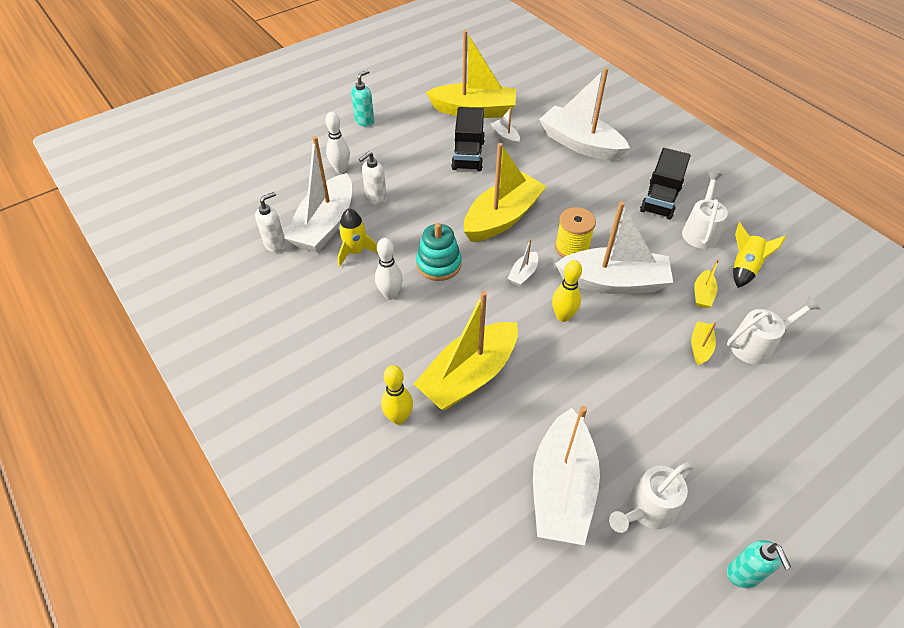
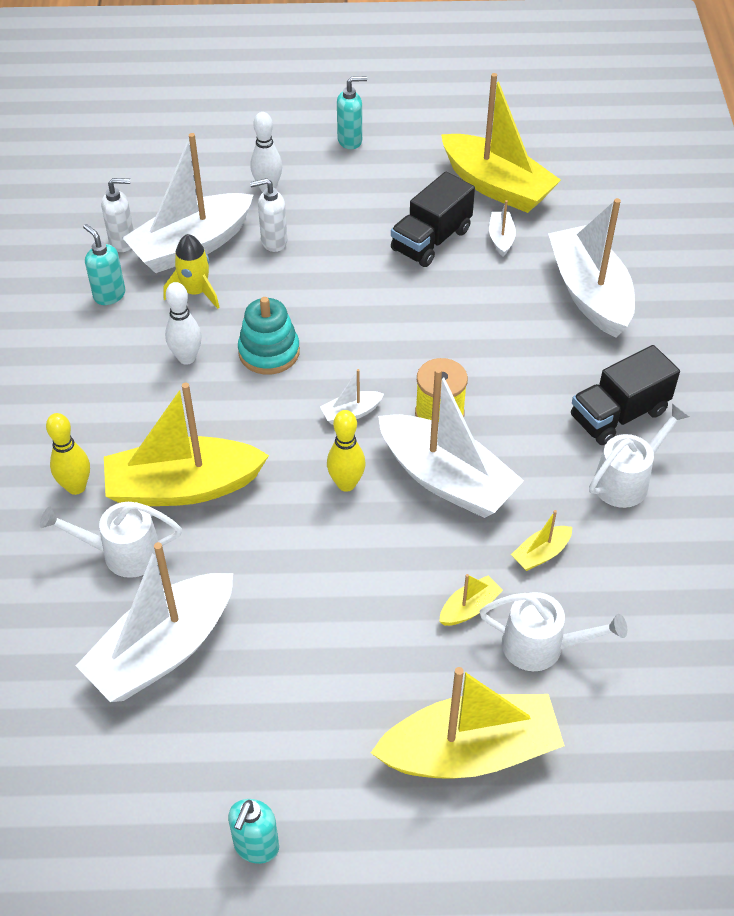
camera: 35 degrees right, 0 degrees up
yellow boat [464,143,547,242] -> yellow boat moved to [371,667,565,779]
white watering can [609,462,694,533] -> white watering can moved to [40,502,182,578]
yellow rocket [733,222,786,288] -> none
none -> turquoise soap dispenser [83,224,125,305]

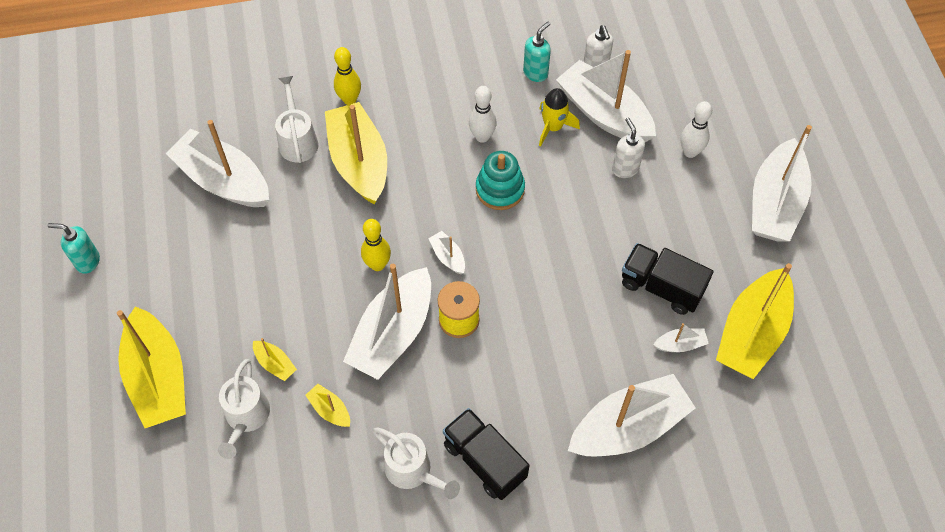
camera: 80 degrees right, 10 degrees up
turquoise soap dispenser [337,76,367,149] -> white boat [752,125,812,242]

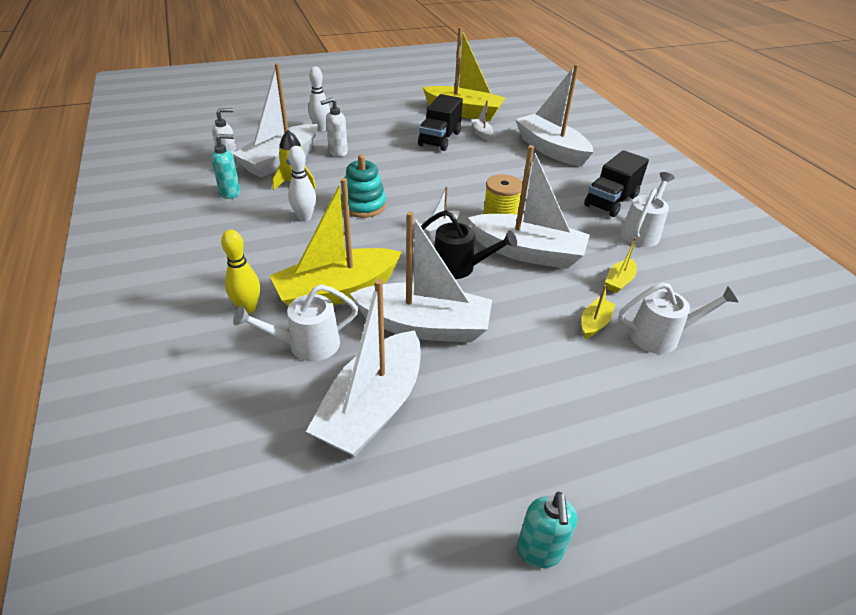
camera: 100 degrees left, 20 degrees down
yellow boat [117,306,186,428] -> none
yellow bowling pin [361,219,391,271] -> black watering can [421,210,517,279]
turquoise soap dispenser [523,22,551,82] -> turquoise soap dispenser turned 135 degrees clockwise [211,134,240,199]
white boat [752,125,812,242] -> white boat moved to [349,211,492,343]

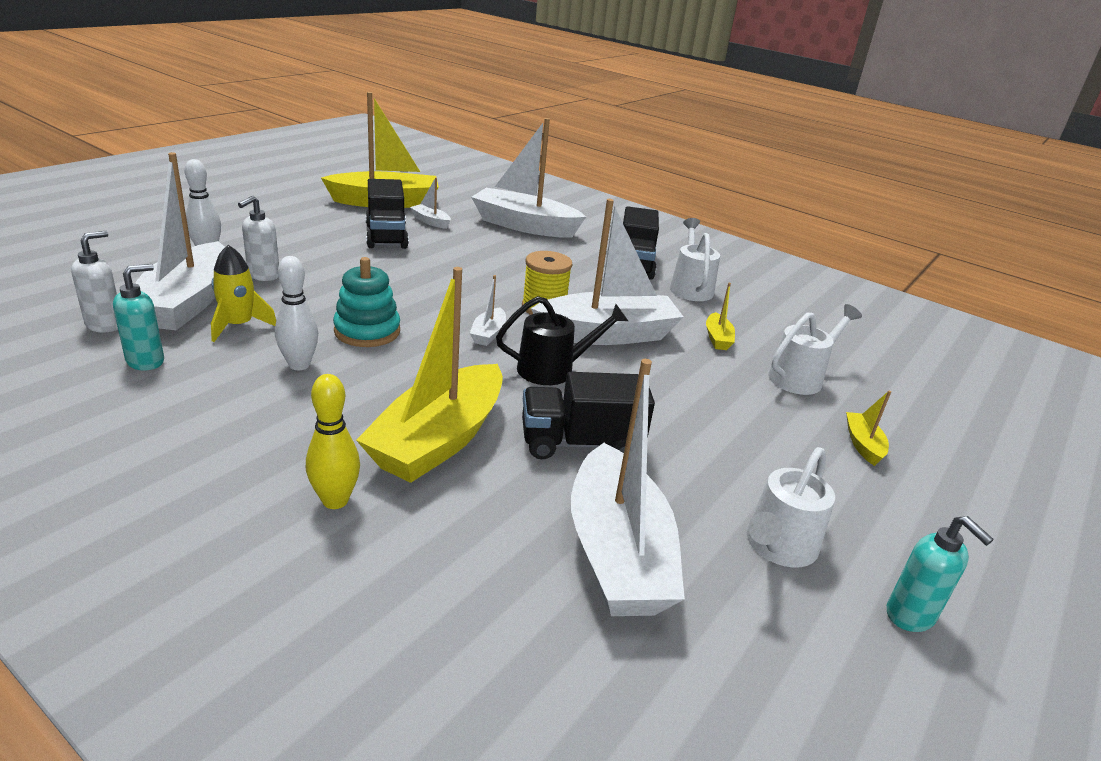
camera: 35 degrees left, 10 degrees down
white watering can [233,284,358,361] -> white watering can moved to [747,447,835,568]
white boat [349,211,492,343] -> black truck [522,372,655,459]
yellow boat [581,285,615,338] -> yellow boat moved to [846,390,891,466]

